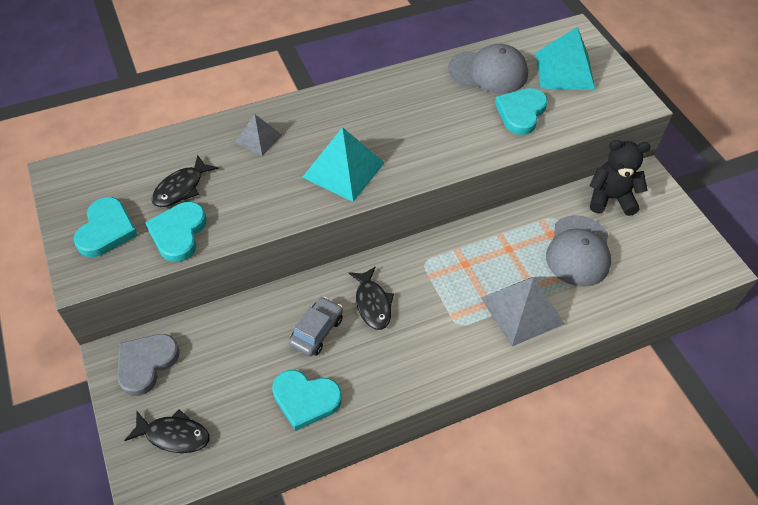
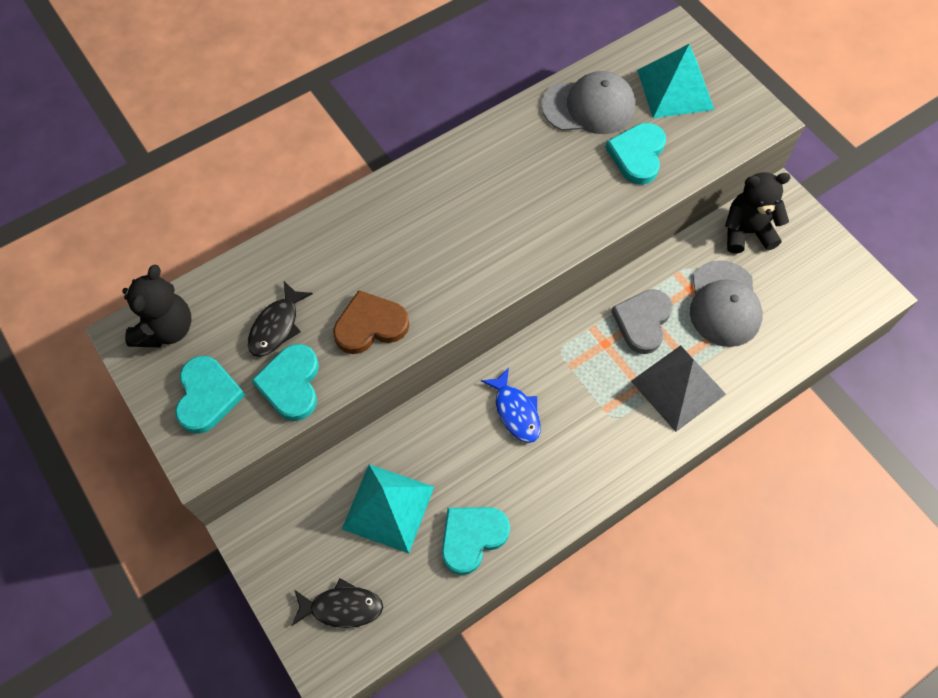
camera: 10 degrees left, 10 degrees up
grey heart [117,334,180,396] -> grey heart moved to [611,289,673,354]
grey pyramid [235,114,282,156] -> none
turquoise heart [272,370,342,431] -> turquoise heart turned 135 degrees clockwise [442,507,510,575]
grey car [289,297,343,356] -> none
turquoise pyramid [302,127,385,202] -> turquoise pyramid moved to [342,464,434,553]
black fish [348,267,394,330] -> blue fish [481,368,541,443]
none -> black teddy bear [122,265,191,347]
none -> brown heart [333,290,409,354]

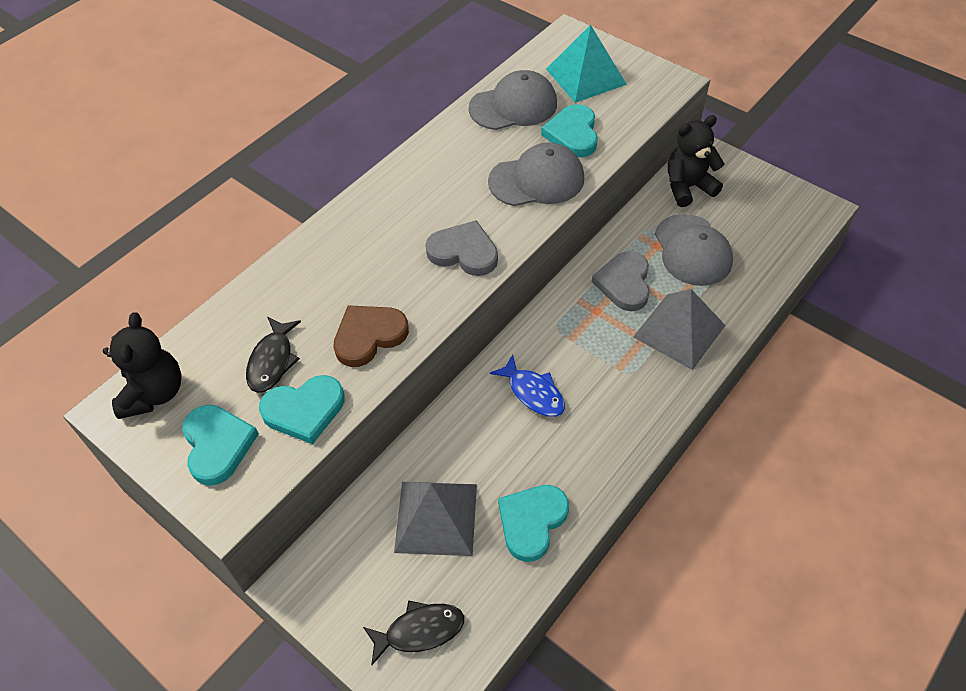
camera: 15 degrees left, 10 degrees down
turquoise heart [251,344,319,421] -> turquoise heart turned 90 degrees counterclockwise [259,375,345,444]
turquoise pyramid [342,464,434,553] -> grey pyramid [394,482,477,556]
none -> grey heart [425,220,498,276]
none -> grey cap [488,142,584,206]

